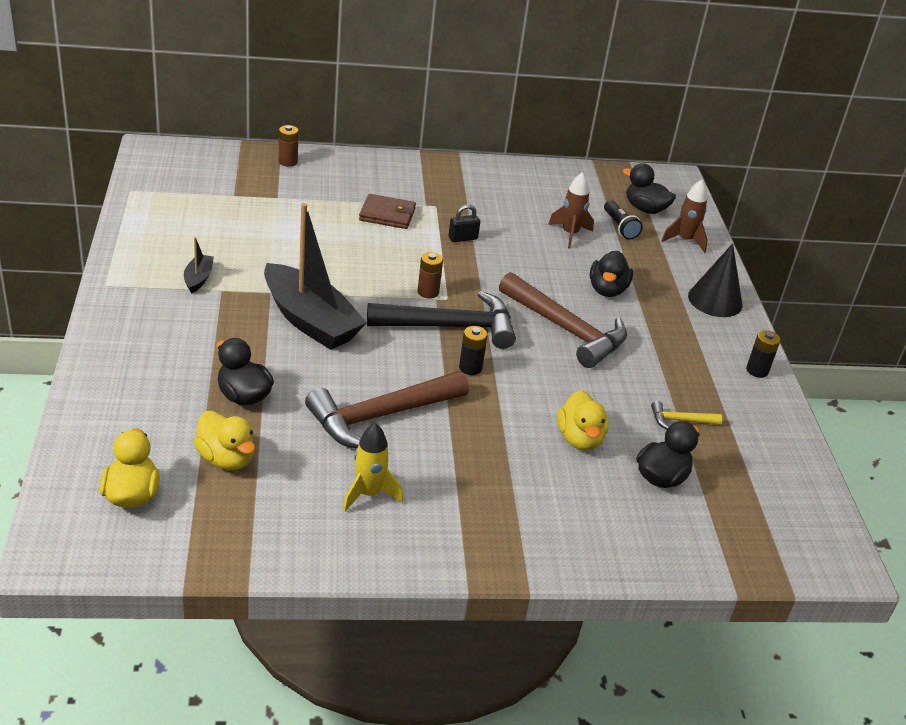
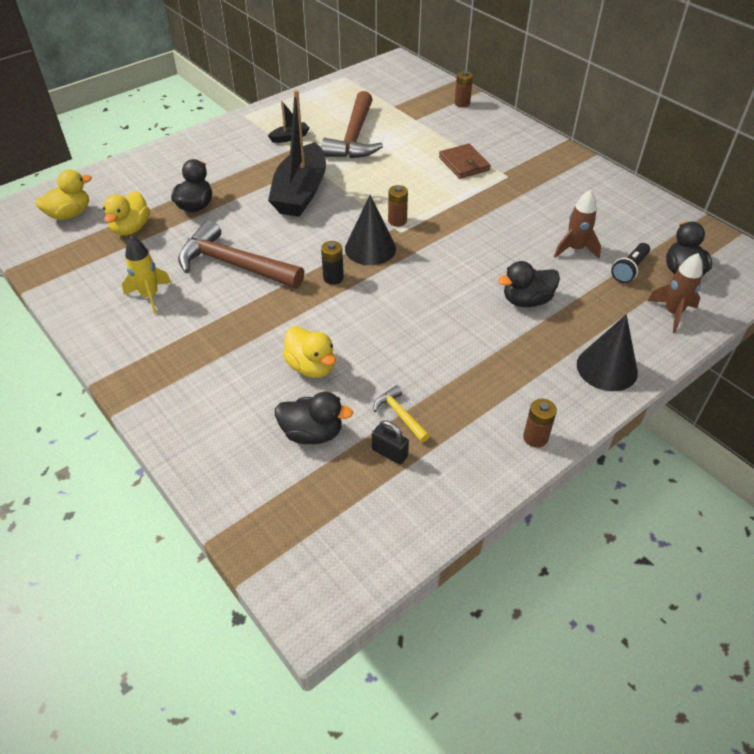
camera: 60 degrees right, 10 degrees up
black hammer [367,291,516,349] -> black cone [345,195,396,265]
black padlock [448,204,480,242] -> black padlock moved to [372,420,409,465]
brown hammer [499,272,627,368] -> brown hammer moved to [321,91,383,158]
yellow duck [557,390,609,451] -> yellow duck turned 90 degrees counterclockwise [283,326,336,378]
black battery [746,330,780,378] -> brown battery [523,398,557,448]

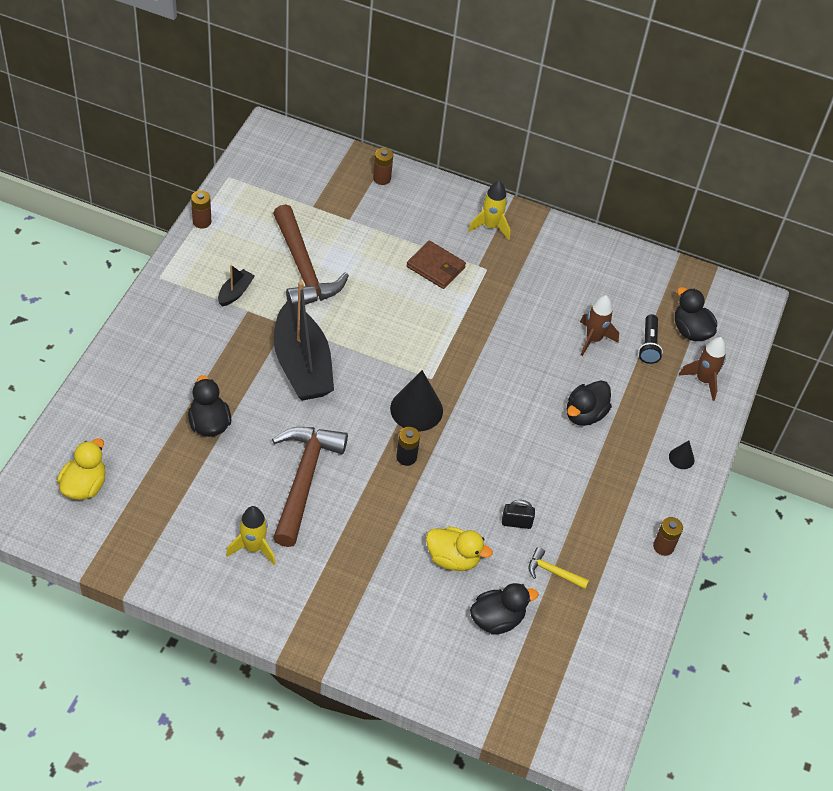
camera: 35 degrees left, 5 degrees up
yellow duck [103,191,150,236] -> none
brown hammer [178,220,304,288] -> brown hammer turned 105 degrees clockwise [272,427,348,547]
black padlock [372,420,409,465] -> black padlock moved to [502,500,535,529]
brown battery [388,185,408,227] -> brown battery moved to [191,190,211,229]
black cone [577,314,638,391] -> black cone [669,441,695,469], size x0.49
none -> yellow rocket [468,181,510,240]

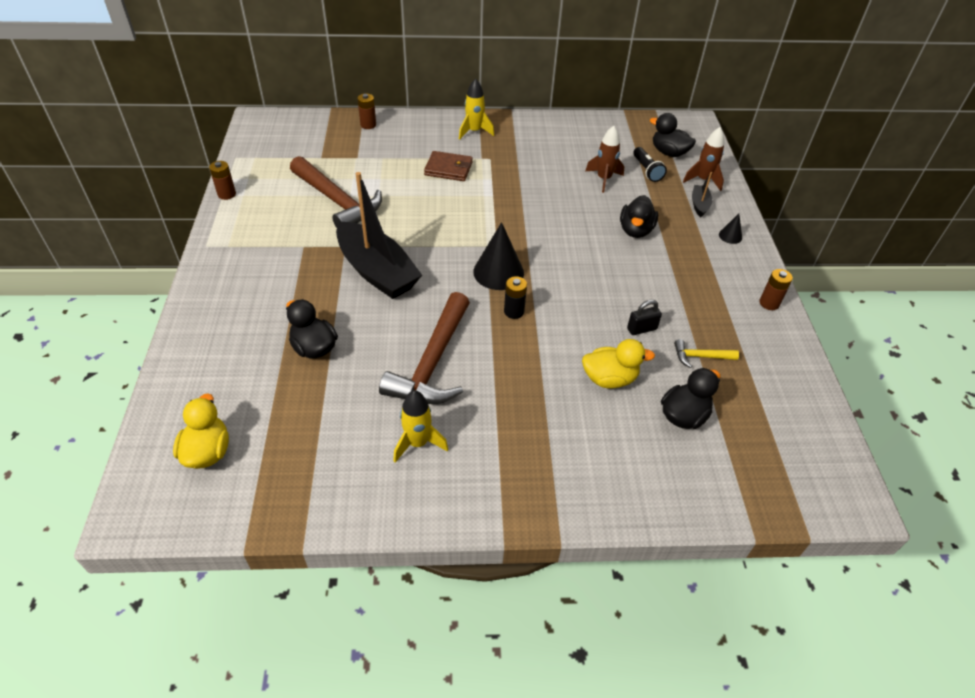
camera: 20 degrees left, 5 degrees down
black boat [218,265,255,307] -> black boat moved to [692,172,712,217]
brown hammer [272,427,348,547] -> brown hammer turned 150 degrees counterclockwise [379,292,470,404]

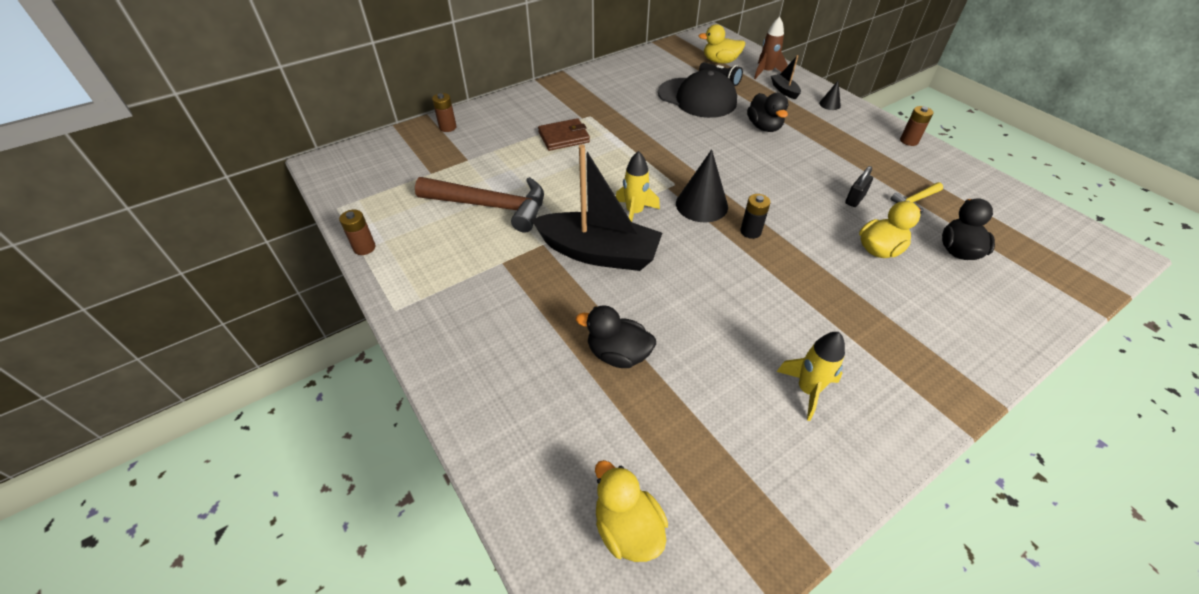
camera: 30 degrees left, 0 degrees up
brown hammer [379,292,470,404] -> none
yellow rocket [459,78,494,140] -> yellow rocket moved to [616,151,660,222]
brown rocket [586,126,624,193] -> black cap [658,70,737,118]
black duck [650,113,696,157] -> yellow duck [699,24,746,64]

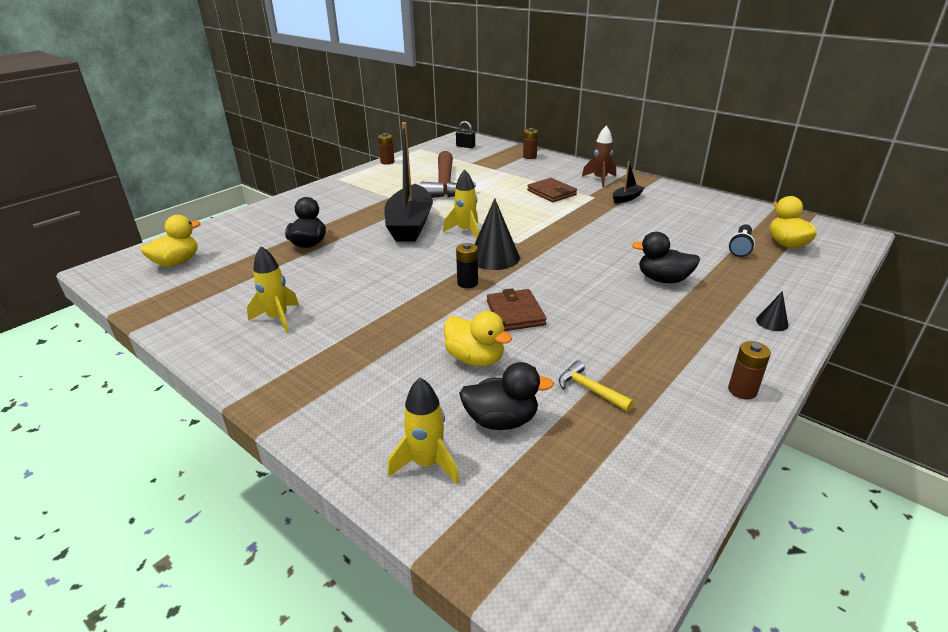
camera: 75 degrees right, 15 degrees down
black cap [658,70,737,118] -> none
black duck [747,93,789,132] -> black duck turned 45 degrees clockwise [631,232,700,283]
brown rocket [754,16,788,79] -> brown rocket moved to [582,125,616,187]
black boat [771,55,801,99] -> black boat moved to [612,161,644,203]
black padlock [845,166,873,207] -> black padlock moved to [456,121,475,148]
none -> yellow rocket [388,378,460,484]
none -> brown wallet [487,288,546,331]

